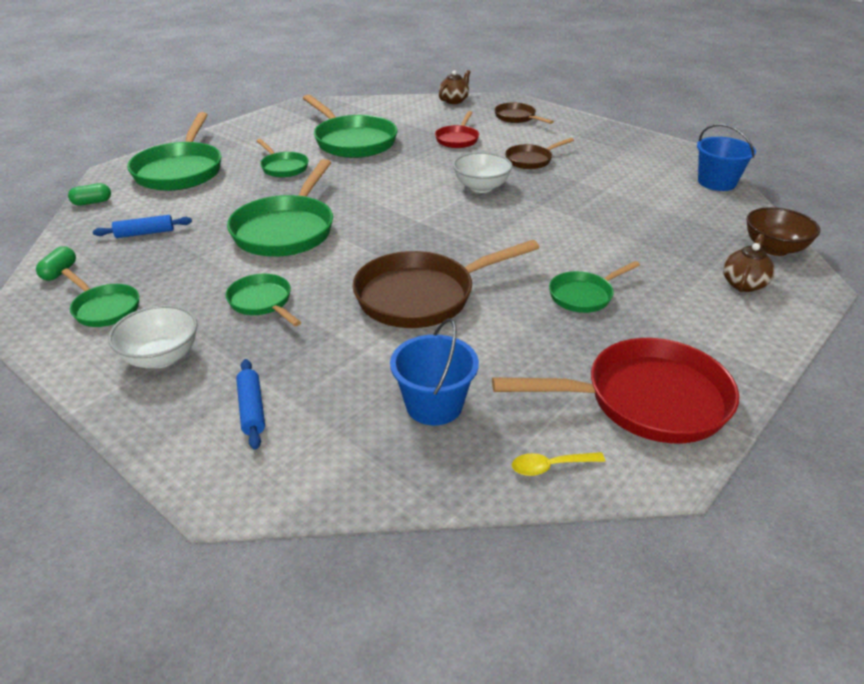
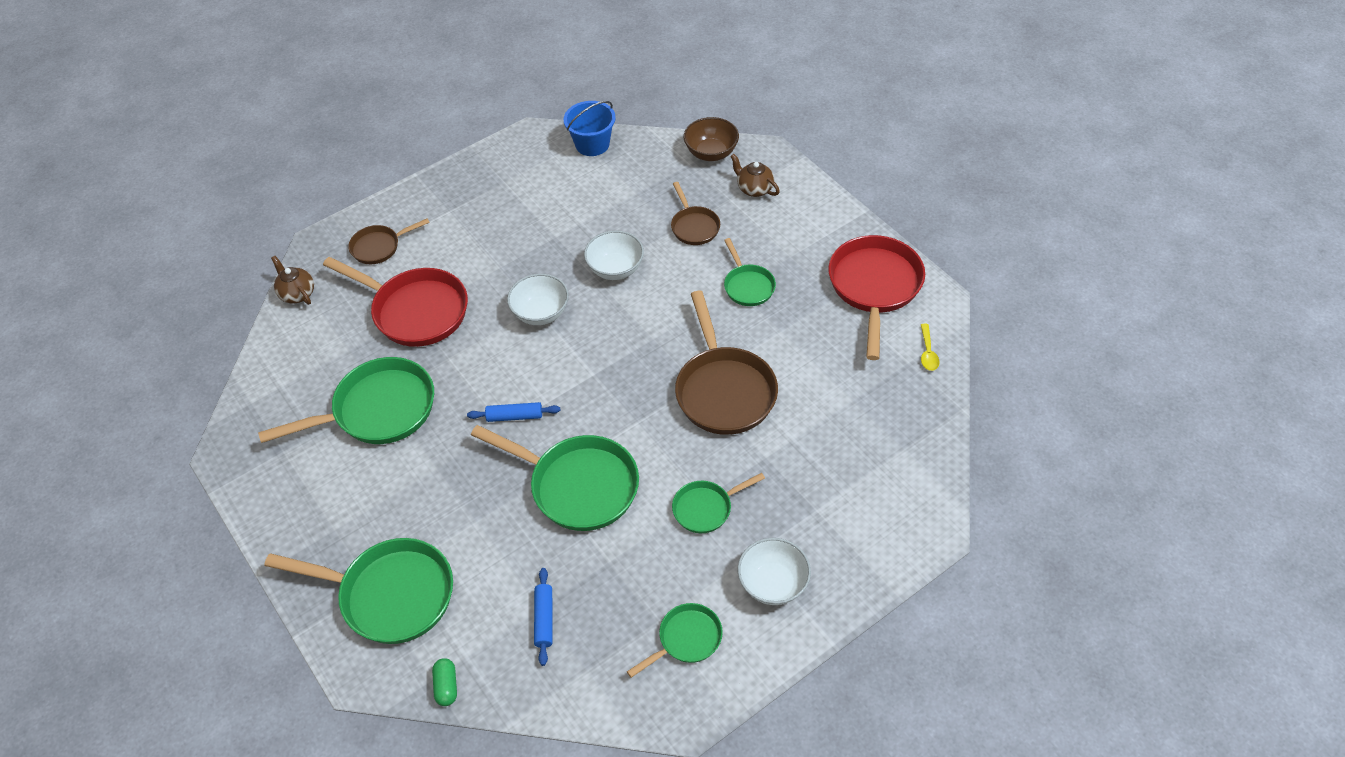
camera: 75 degrees left, 15 degrees up
green capsule [36,246,76,281] -> none
blue rolling pin [236,359,265,450] -> blue rolling pin moved to [467,402,560,422]
green pan [257,139,309,178] -> none
blue bucket [390,318,479,426] -> none
red pan [435,111,479,148] -> red pan [323,257,468,347], size x1.86
brown pan [505,138,574,169] -> brown pan moved to [671,182,720,245]
none -> white bowl [584,231,644,280]

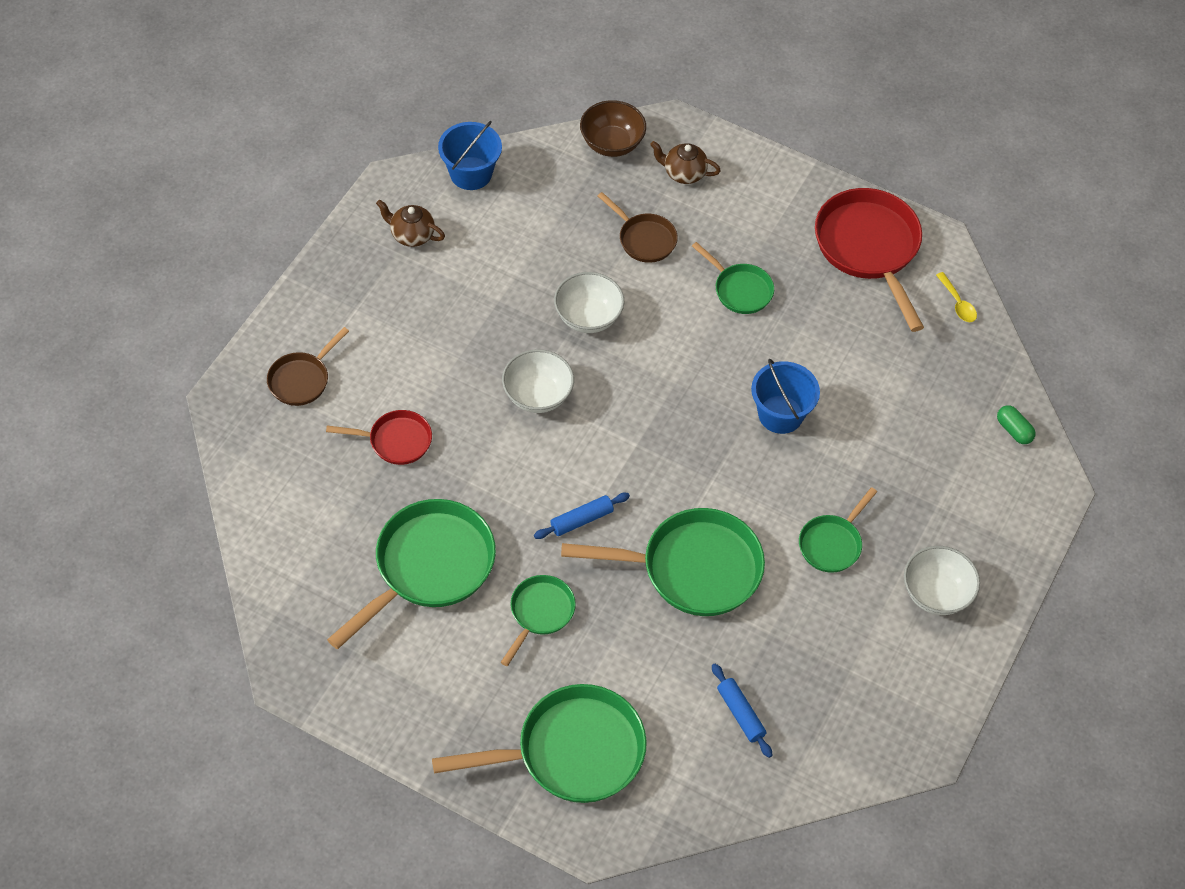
camera: 30 degrees left, 5 degrees up
brown teapot [271,256,314,305] -> brown teapot moved to [376,200,445,247]
red pan [323,257,468,347] -> red pan [326,410,432,465], size x0.54
green capsule [432,658,457,706] -> green capsule moved to [997,405,1036,444]
green pan [627,603,723,678] -> green pan moved to [501,575,576,666]
brown pan [675,291,778,435] -> blue bucket [751,359,820,434]

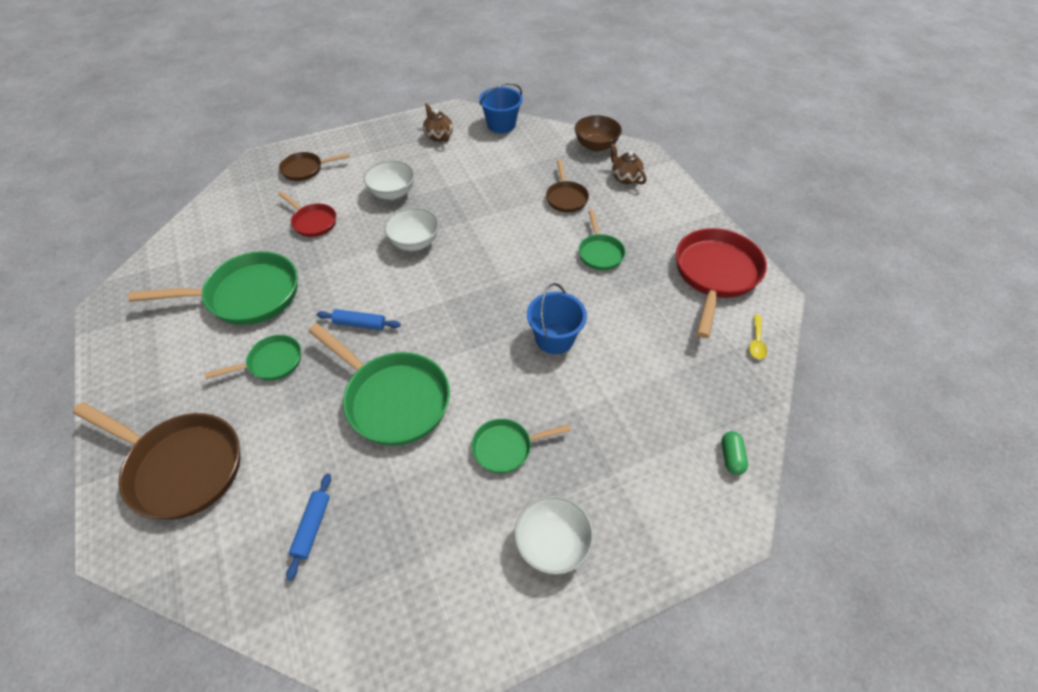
camera: 40 degrees right, 5 degrees down
green pan [432,684,647,803] -> brown pan [72,402,241,520]
white bowl [554,272,624,333] -> white bowl moved to [363,160,415,200]

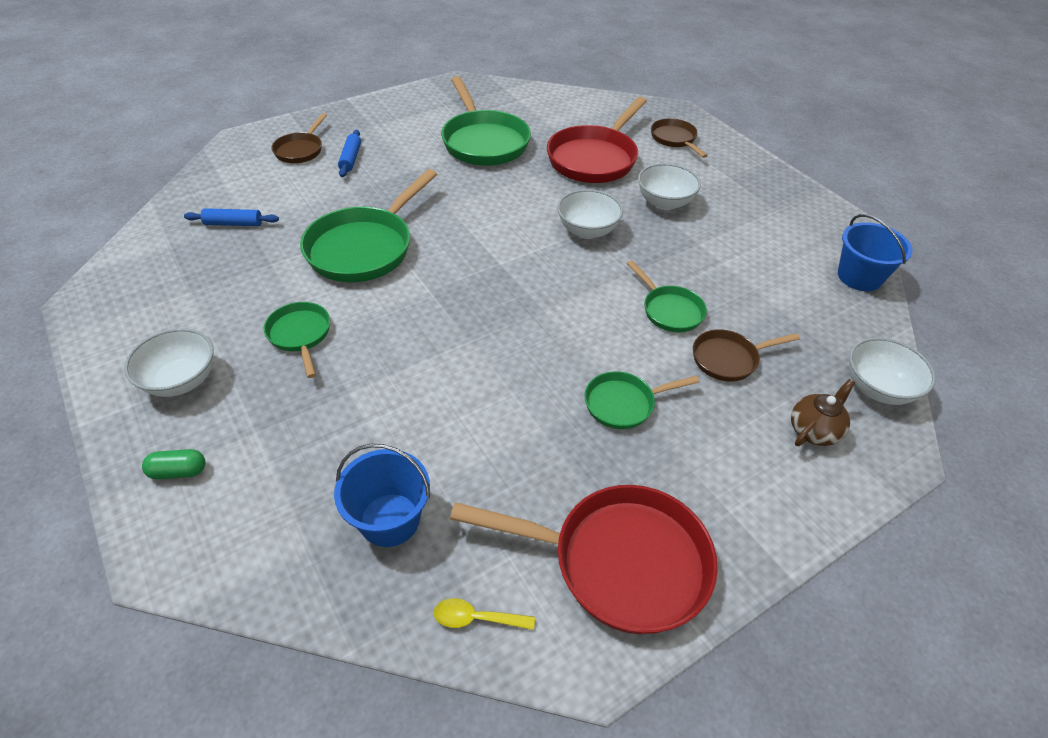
camera: 80 degrees right, 5 degrees down
brown pan [72,402,241,520] -> brown pan [271,113,327,163], size x0.54
green pan [205,335,301,381] -> green pan moved to [627,260,707,333]
red pan [278,191,336,237] -> red pan [547,97,647,183], size x1.86
blue rolling pin [317,309,401,330] -> blue rolling pin moved to [338,130,361,177]
brown teapot [423,102,453,142] -> none
blue bucket [527,283,587,354] -> blue bucket moved to [334,444,430,547]
brown bowl [575,115,622,152] -> white bowl [849,337,936,405]
green capsule [721,431,748,475] -> green capsule moved to [142,449,205,479]

